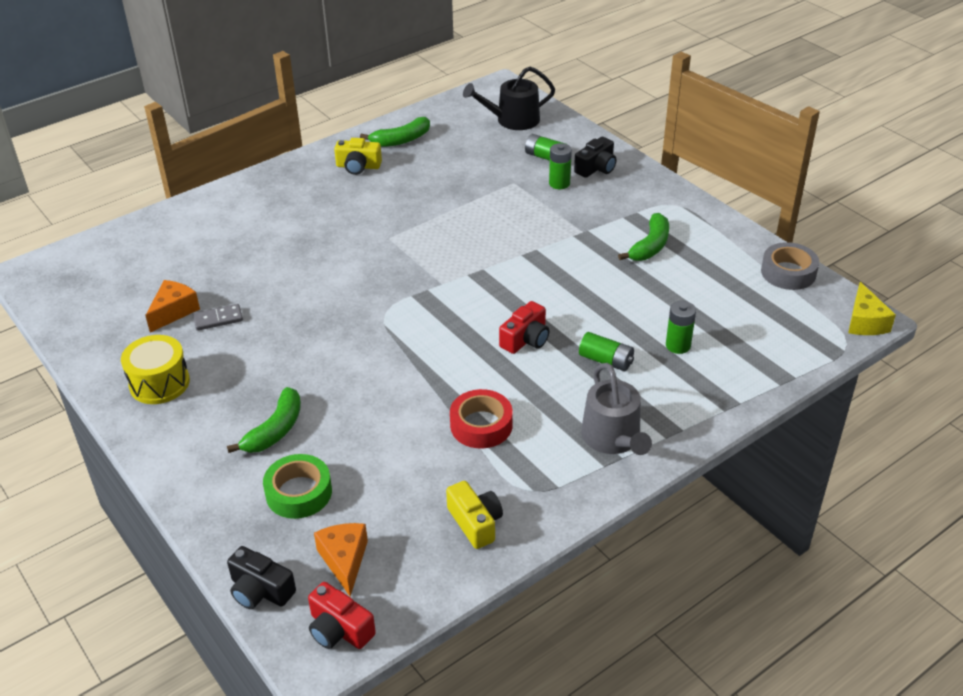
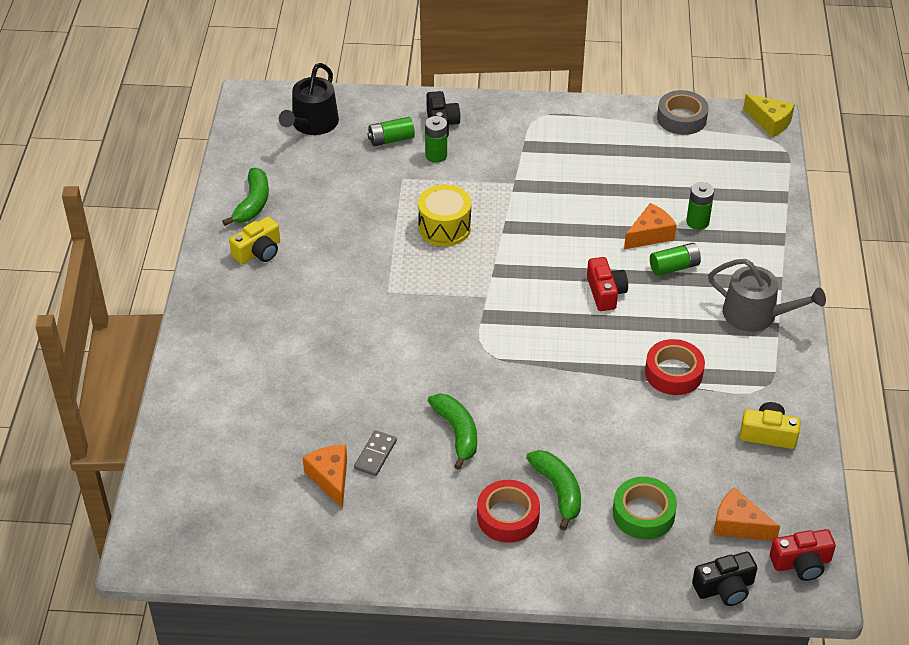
camera: 50 degrees left, 5 degrees up
yellow drum [121,335,190,404] -> yellow drum moved to [418,184,471,246]
green banana [618,213,669,261] -> green banana moved to [428,394,477,470]
none -> red tape [477,480,540,543]
none -> orange cheese [624,203,677,249]

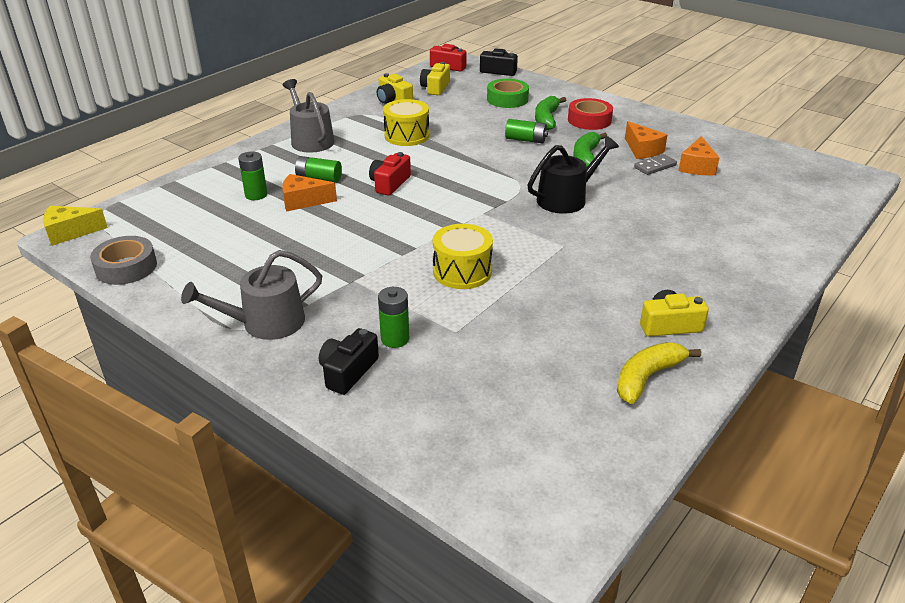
camera: 145 degrees left, 10 degrees down
green banana [222,168,269,226] -> yellow banana [617,342,701,404]
black watering can [279,63,339,135] -> black watering can moved to [527,136,619,214]
green battery [367,117,415,146] -> green battery moved to [505,119,548,143]
red tape [645,339,705,395] -> yellow drum [383,99,429,146]
orange cheese [714,487,780,541] -> orange cheese moved to [625,121,667,159]
yellow cheese [743,94,795,137] -> yellow cheese turned 90 degrees counterclockwise [43,206,108,246]
none -> grey watering can [181,250,322,340]
none -> yellow camera [420,62,450,95]

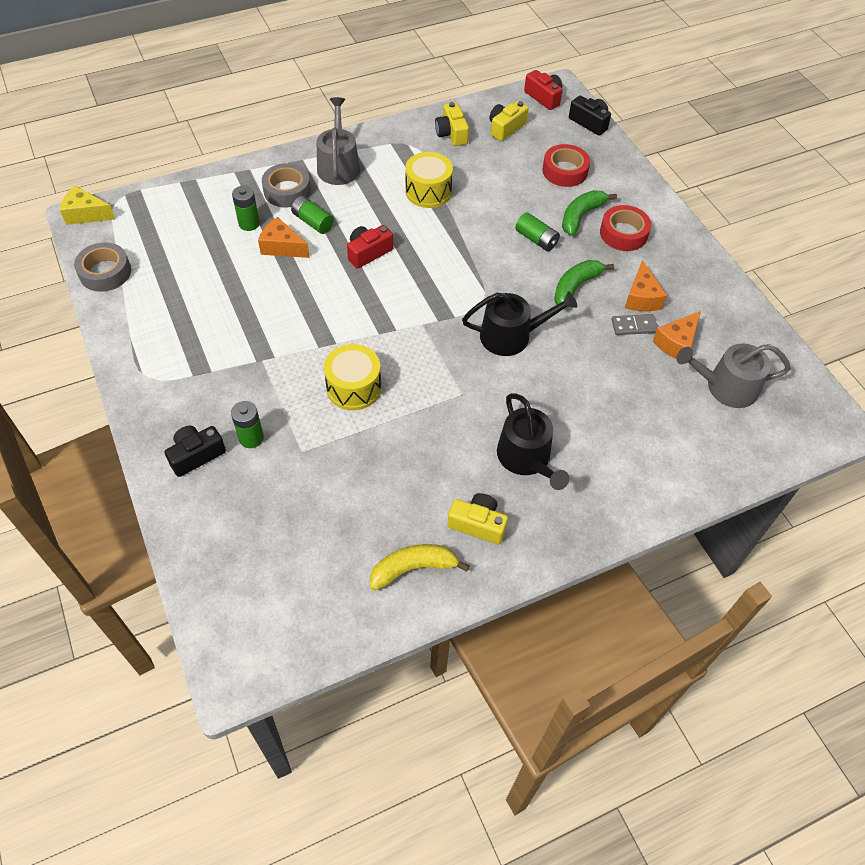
camera: 25 degrees right, 20 degrees up
grey watering can [181,250,322,340] -> grey watering can moved to [676,343,791,408]
green tape [487,79,529,108] -> red tape [542,144,590,187]
none -> grey tape [262,163,311,208]
none -> black watering can [497,393,569,490]

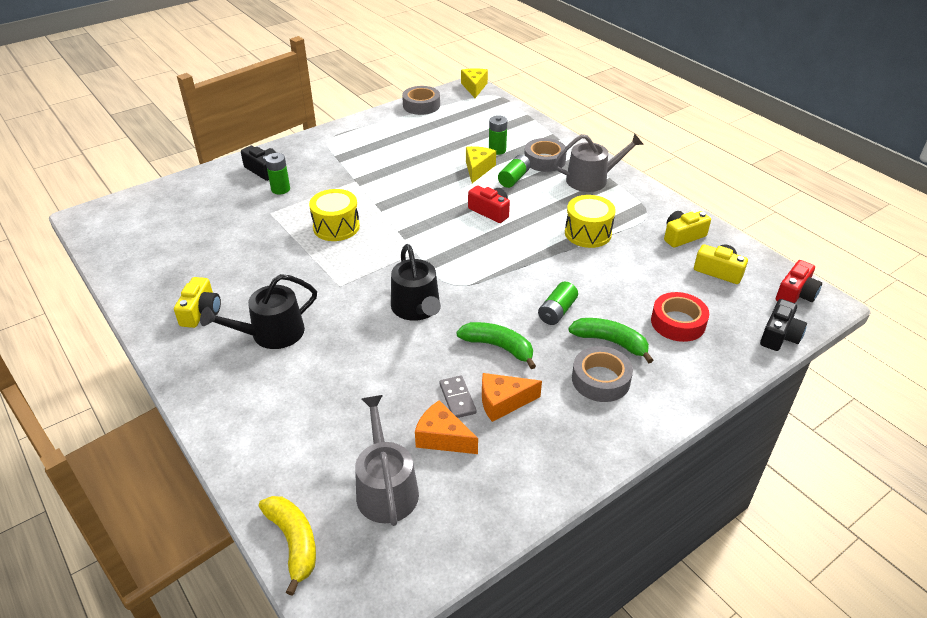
camera: 80 degrees right, 15 degrees down
orange cheese [258,217,310,258] -> yellow cheese [466,146,496,183]
yellow banana [370,544,470,591] -> yellow banana moved to [259,496,316,596]
red tape [600,205,651,251] -> grey tape [572,346,633,402]

